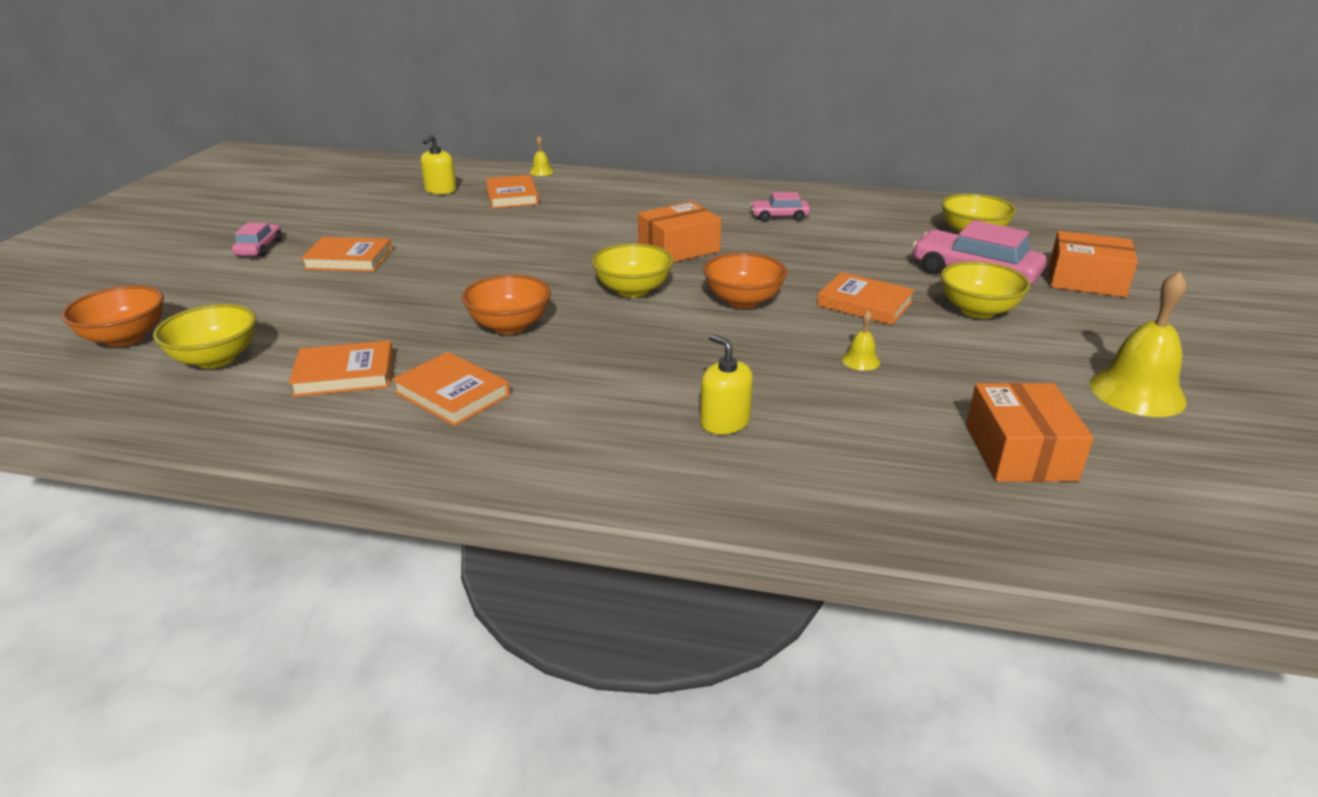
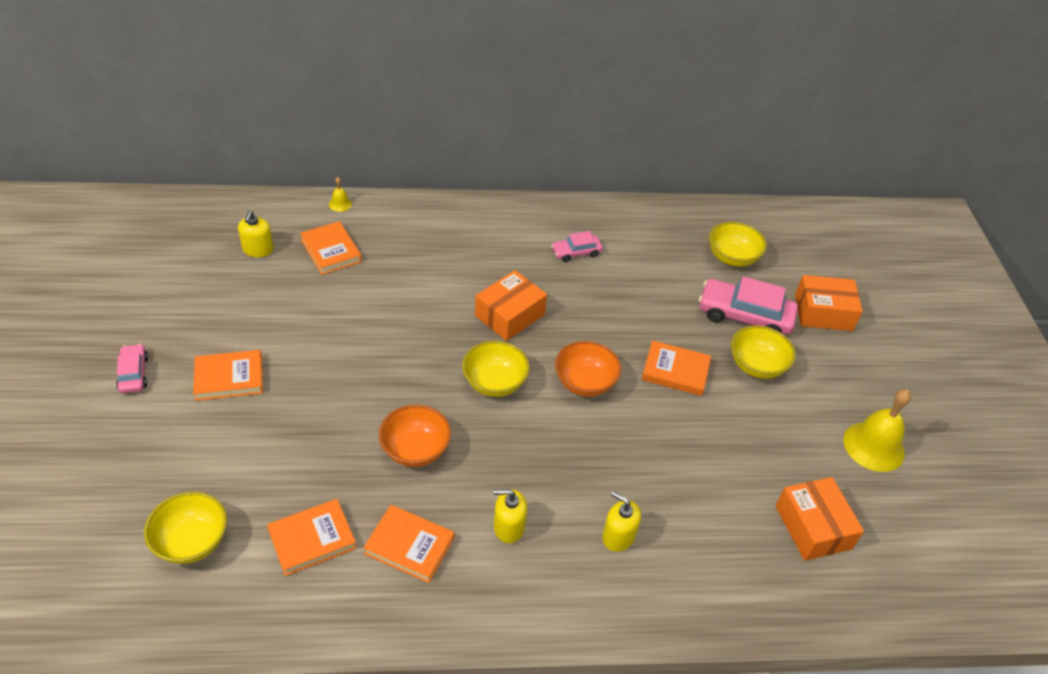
camera: 20 degrees left, 15 degrees up
orange bowl [61,285,164,347] -> none
yellow bell [842,310,880,371] -> none
none -> yellow soap dispenser [494,489,527,543]

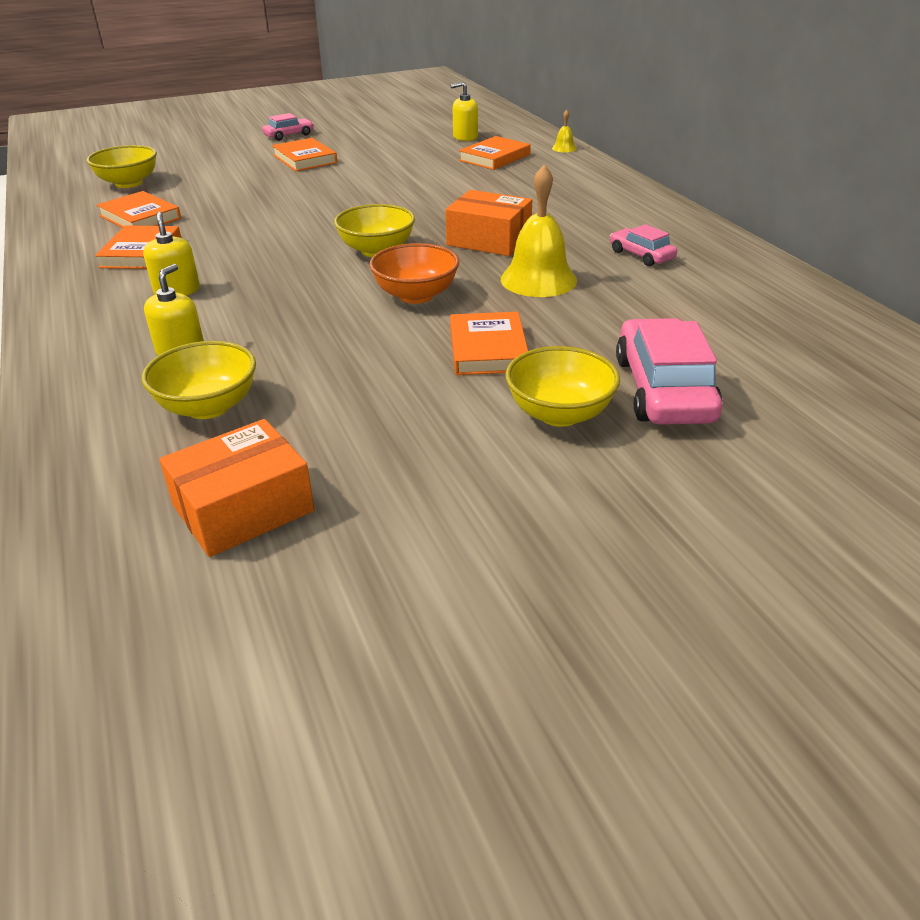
camera: 75 degrees right, 10 degrees down
orange bowl [379,404,451,467] -> none
yellow bowl [709,222,767,267] -> yellow bowl moved to [142,341,256,419]
orange box [795,275,863,331] -> none
yellow bell [843,389,911,472] -> yellow bell moved to [501,164,577,297]

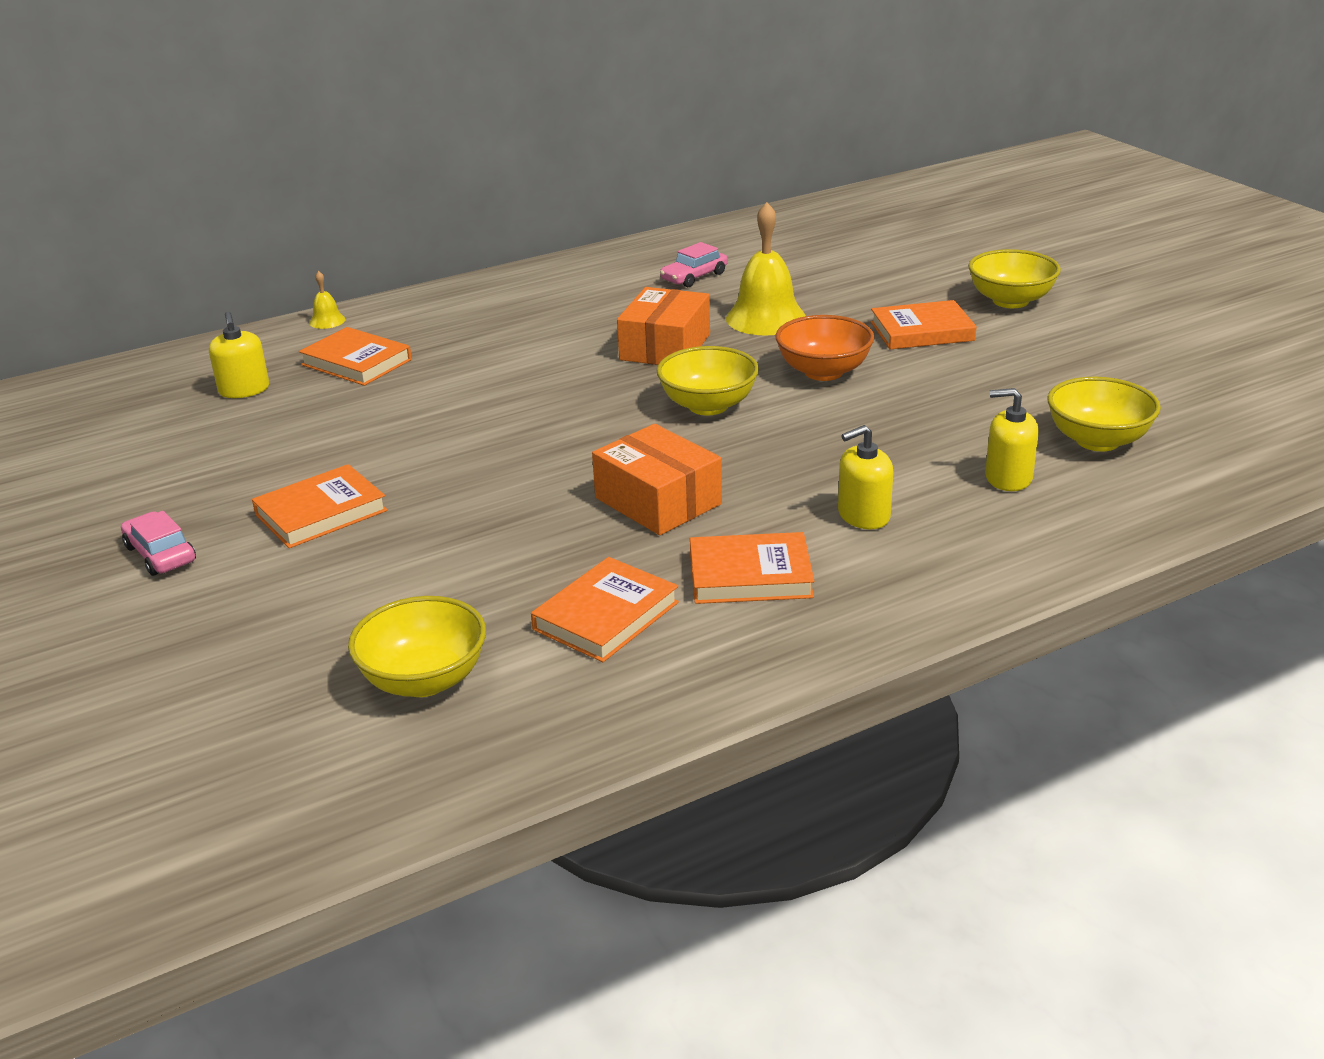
camera: 95 degrees left, 5 degrees down
orange box [159,419,315,557] -> orange box moved to [592,424,722,535]
pink car [616,318,723,425] -> none

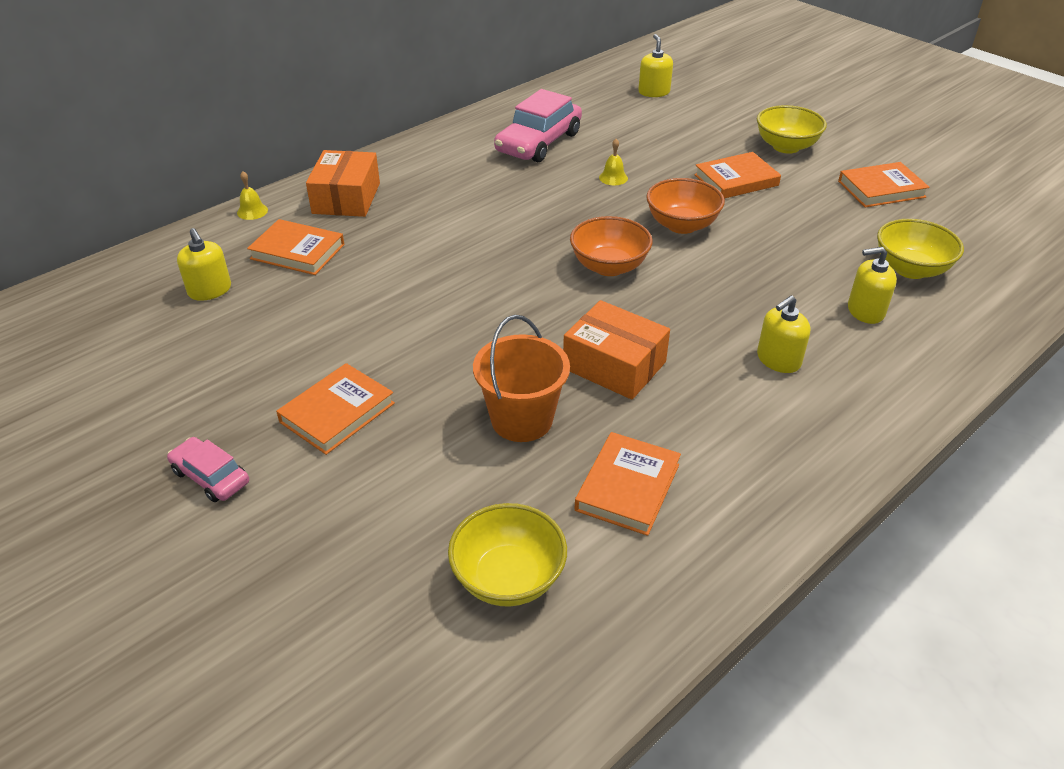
camera: 15 degrees left, 10 degrees up
orange box [617,287,710,365] -> orange box moved to [306,150,380,217]
yellow bowl [657,346,759,415] -> orange bowl [570,216,653,276]
pink car [660,242,728,287] -> pink car [494,89,582,162], size x1.84
orange book [690,532,814,604] -> orange book moved to [838,162,930,207]
yellow bell [726,202,806,336] -> yellow bell [599,139,628,185], size x0.45
none -> orange bucket [473,315,570,442]
none -> yellow soap dispenser [638,34,673,97]

